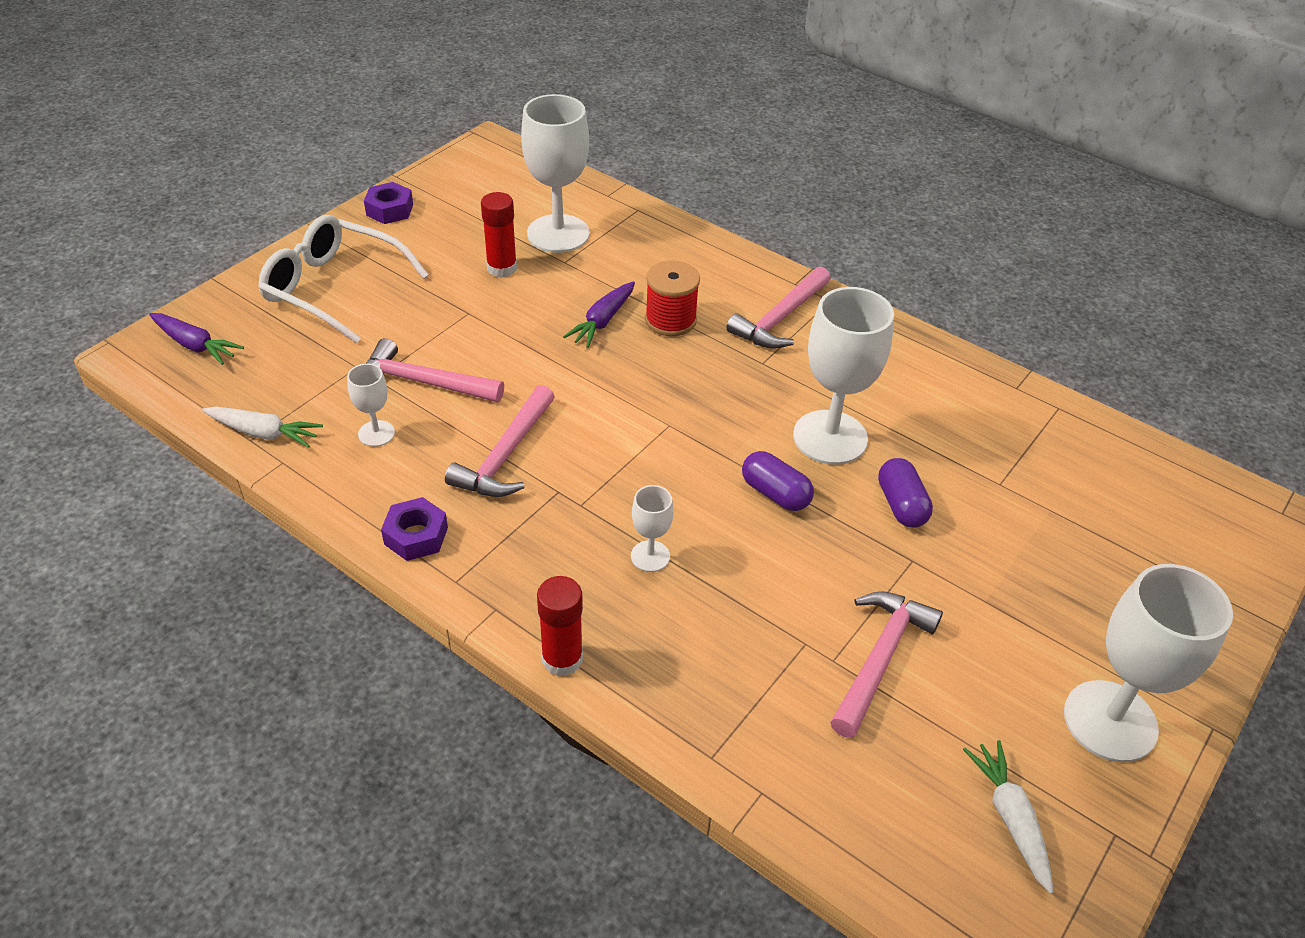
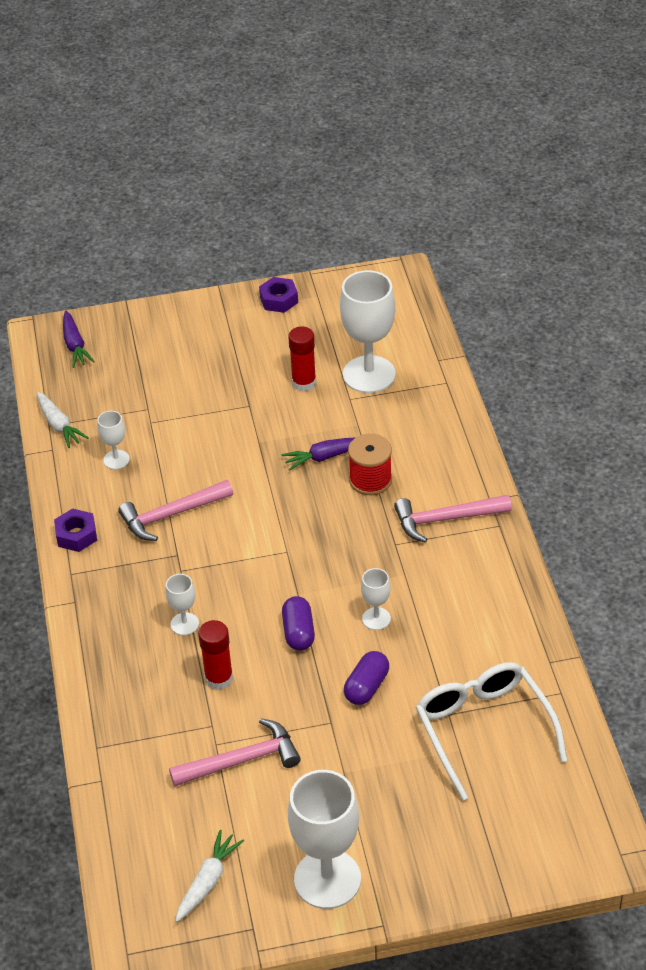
camera: 45 degrees right, 0 degrees up
white glasses [258,215,429,344] -> white glasses moved to [416,662,568,801]
pink hammer [366,338,504,402] -> none
red glue stick [537,576,583,677] -> red glue stick moved to [198,620,233,690]
white goblet [793,287,894,465] -> white goblet [361,568,391,630], size x0.48

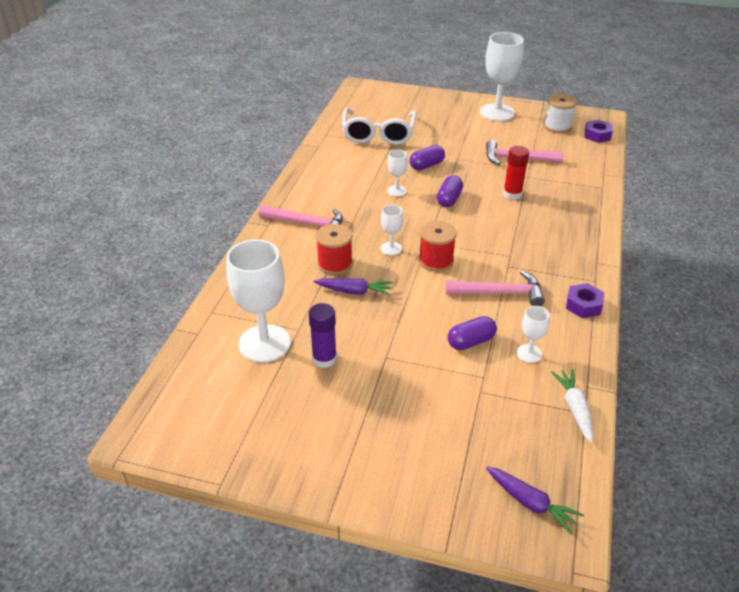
camera: 155 degrees left, 5 degrees down
purple carrot [63,310,95,368] -> purple carrot turned 120 degrees clockwise [486,466,584,535]
white goblet [165,574,199,635] -> white goblet moved to [381,204,403,255]
white carrot [175,830,244,922] -> white spool [544,94,577,133]
purple nut [259,277,298,313] -> purple nut moved to [585,120,613,143]
red glue stick [288,326,316,391] -> purple glue stick [309,303,337,368]
none -> red spool [419,221,457,272]
none -> purple capsule [448,316,497,350]

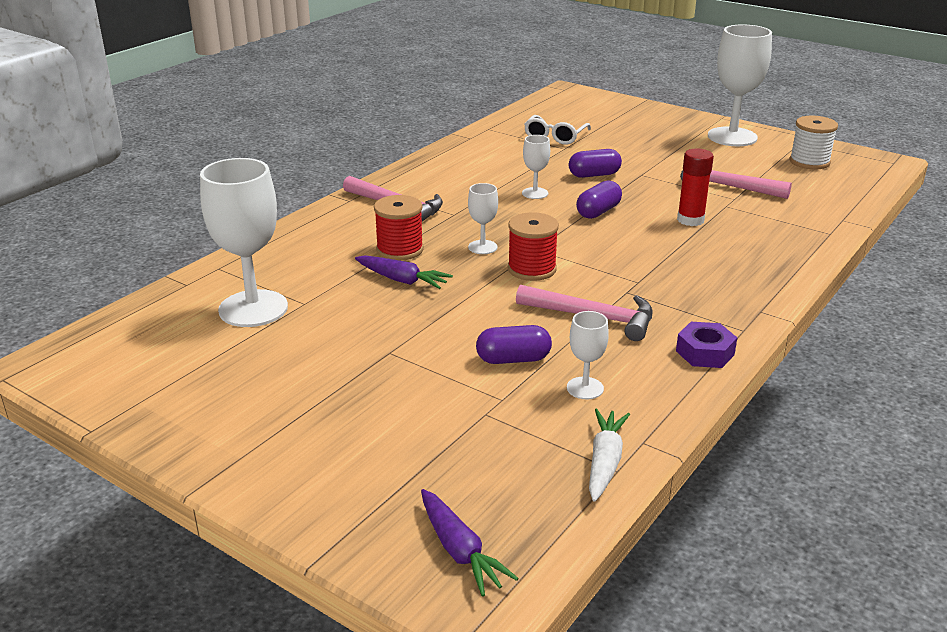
camera: 20 degrees right, 10 degrees down
purple glue stick [309,303,337,368] -> none
white glasses [342,108,416,145] -> white glasses [524,115,591,145], size x0.60
purple nut [585,120,613,143] -> none

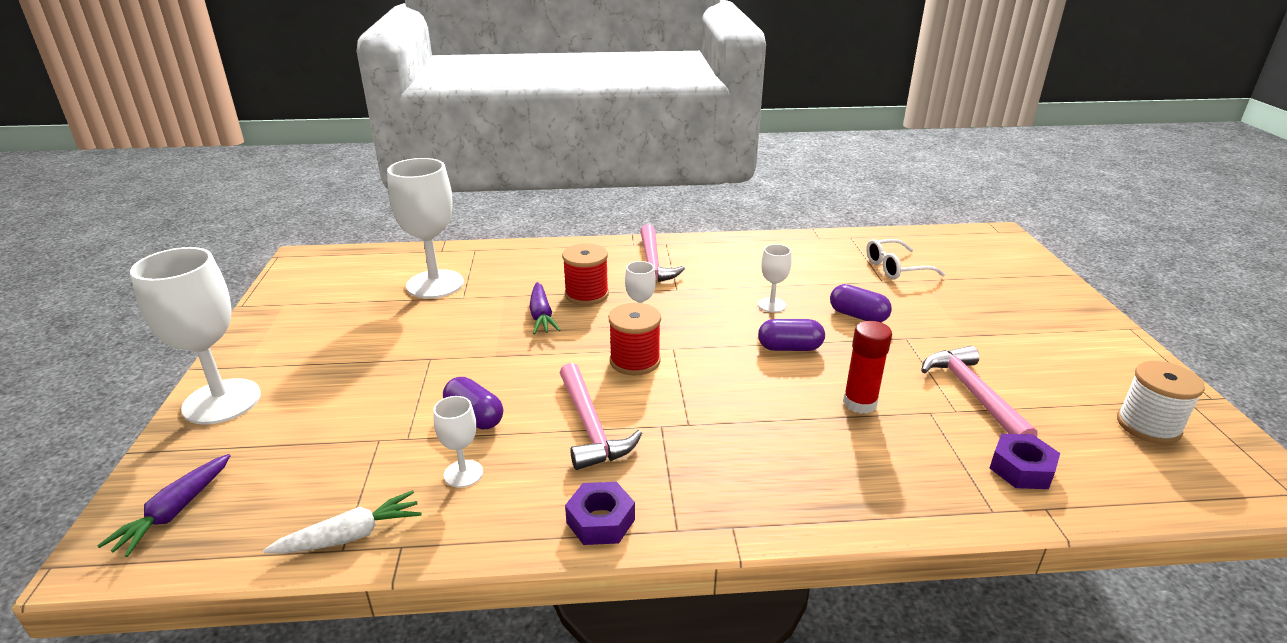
camera: 50 degrees right, 0 degrees up
white goblet [708,24,772,146] -> white goblet moved to [130,247,261,425]
none -> purple nut [990,434,1060,489]

